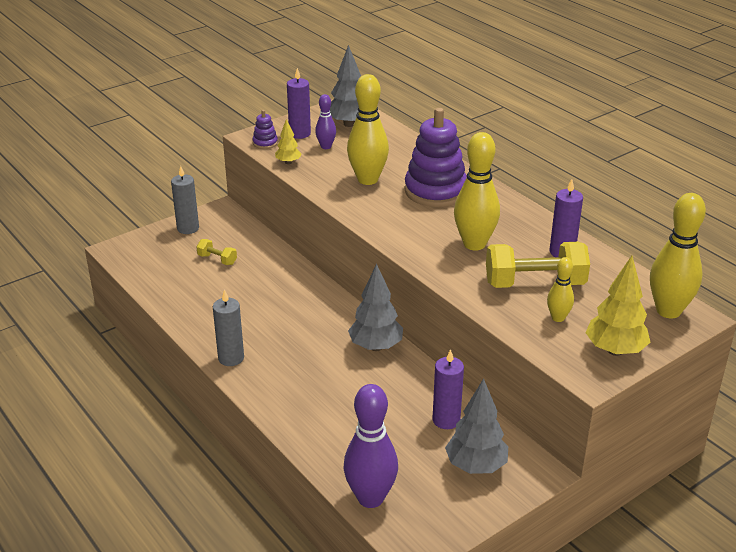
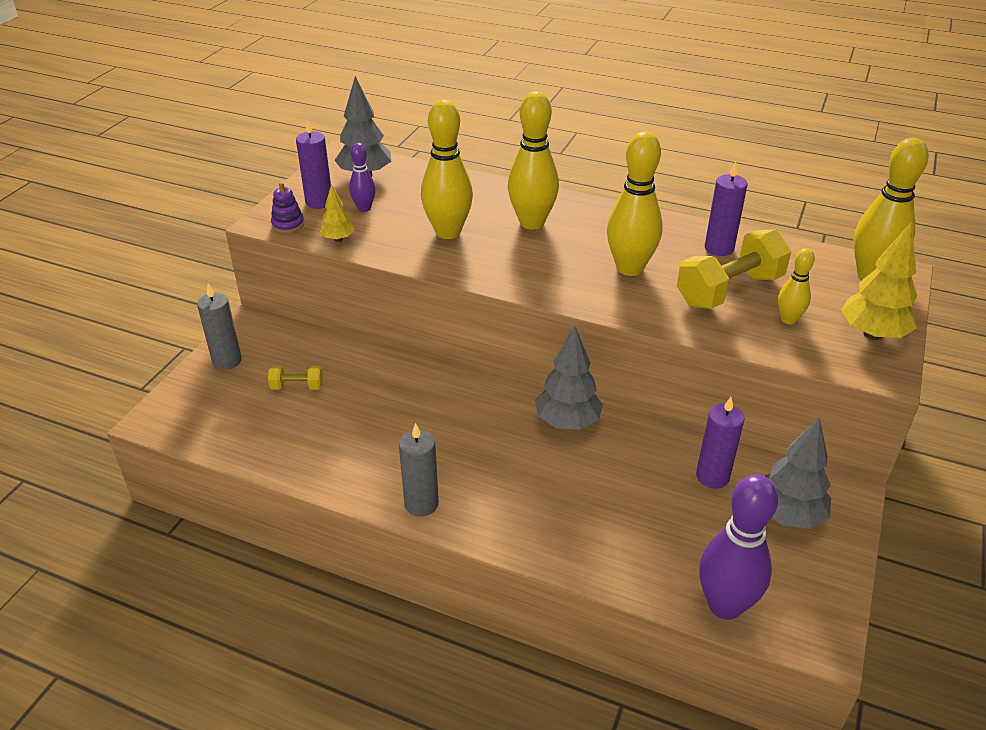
camera: 30 degrees left, 5 degrees up
purple stacking toy [404,108,467,207] -> yellow bowling pin [508,91,559,230]

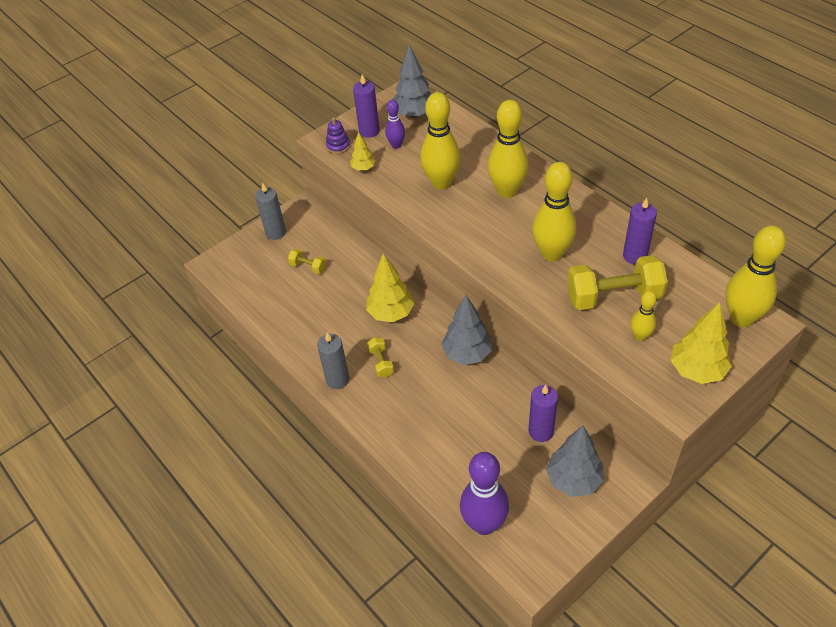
camera: 30 degrees right, 10 degrees up
none -> yellow tree [366,253,414,322]
none -> yellow dumbbell [367,337,394,377]

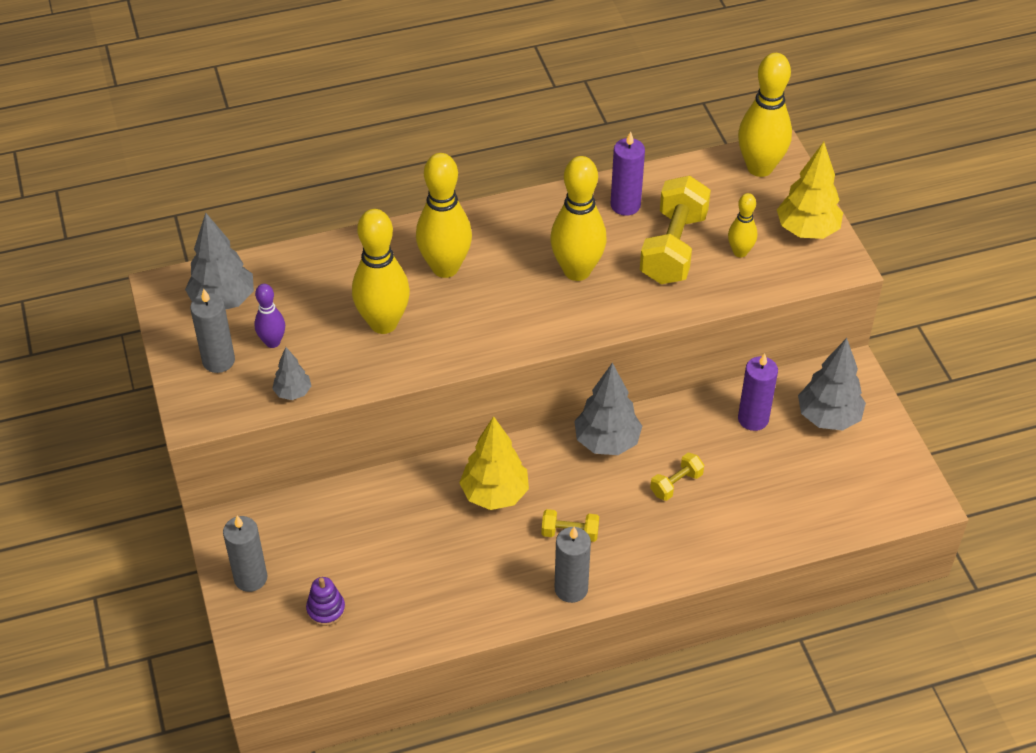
camera: 70 degrees left, 0 degrees up
yellow dumbbell [288,248,326,274] -> yellow dumbbell moved to [650,453,704,501]
purple stacking toy [326,118,350,154] -> purple stacking toy moved to [306,577,345,626]
yellow tree [350,132,376,171] -> grey tree [272,347,311,400]
purple candle [353,74,380,138] -> grey candle [190,289,235,373]
purple bowling pin [460,452,509,535] -> none

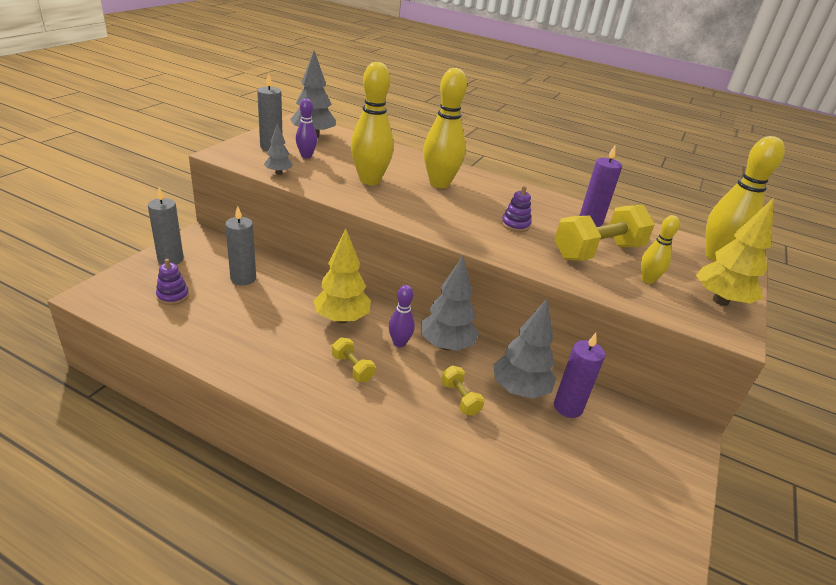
camera: 40 degrees right, 15 degrees down
yellow bowling pin [550,156,607,281] -> purple stacking toy [501,186,531,232]
grey candle [554,527,591,603] -> grey candle moved to [225,206,256,285]
yellow dumbbell [650,453,704,501] -> yellow dumbbell turned 60 degrees clockwise [441,365,485,416]
grey tree [798,338,866,431] -> grey tree moved to [494,299,556,399]
none -> purple bowling pin [389,285,415,348]

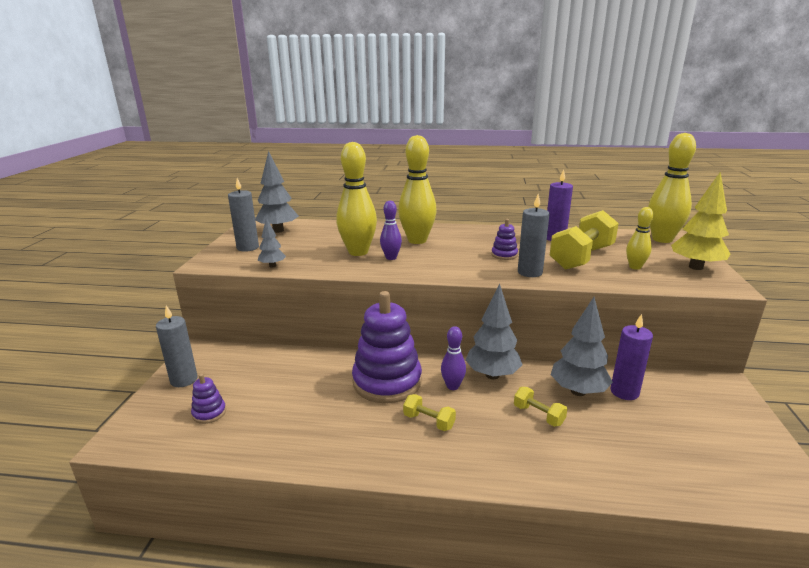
camera: 15 degrees left, 10 degrees down
grey candle [225,206,256,285] -> grey candle moved to [518,194,550,277]
purple bowling pin [296,98,317,158] -> purple bowling pin moved to [380,201,402,260]
yellow tree [313,229,371,323] -> purple stacking toy [352,291,422,403]

